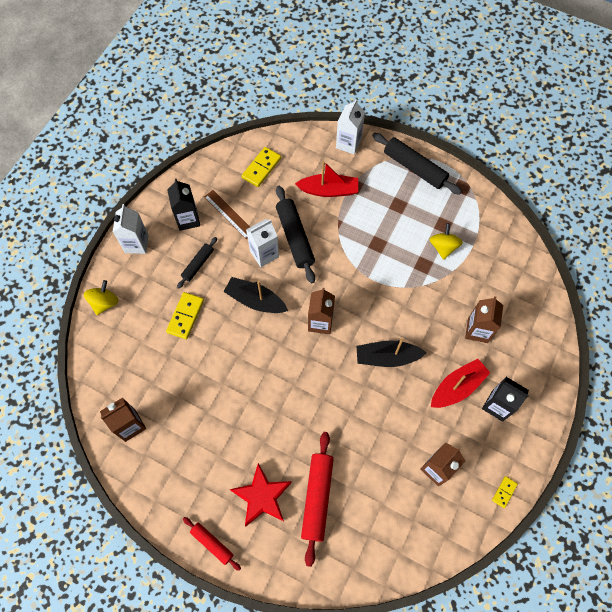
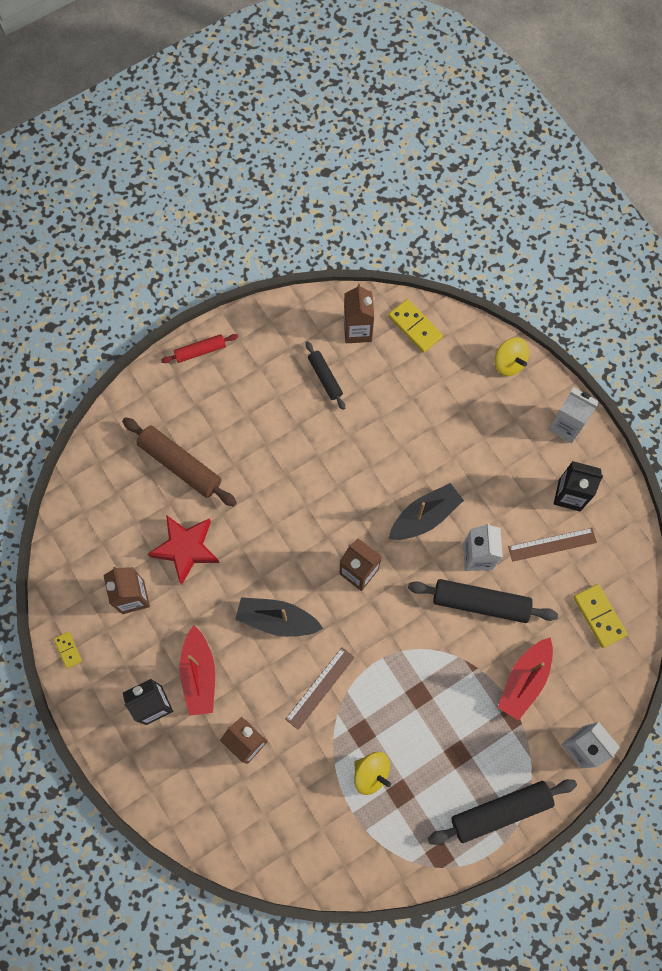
camera: 120 degrees right, 5 degrees up
yellow domino [166,292,204,339] -> yellow domino moved to [388,299,443,353]
black rolling pin [177,237,217,289] -> black rolling pin moved to [306,341,345,410]
red star [230,463,291,526] -> red star moved to [148,515,220,585]
red rolling pin [301,432,334,567] -> brown rolling pin [122,417,237,507]
black boat [357,338,427,367] -> black boat turned 105 degrees counterclockwise [235,597,323,637]
none -> brown ruler [285,647,355,730]

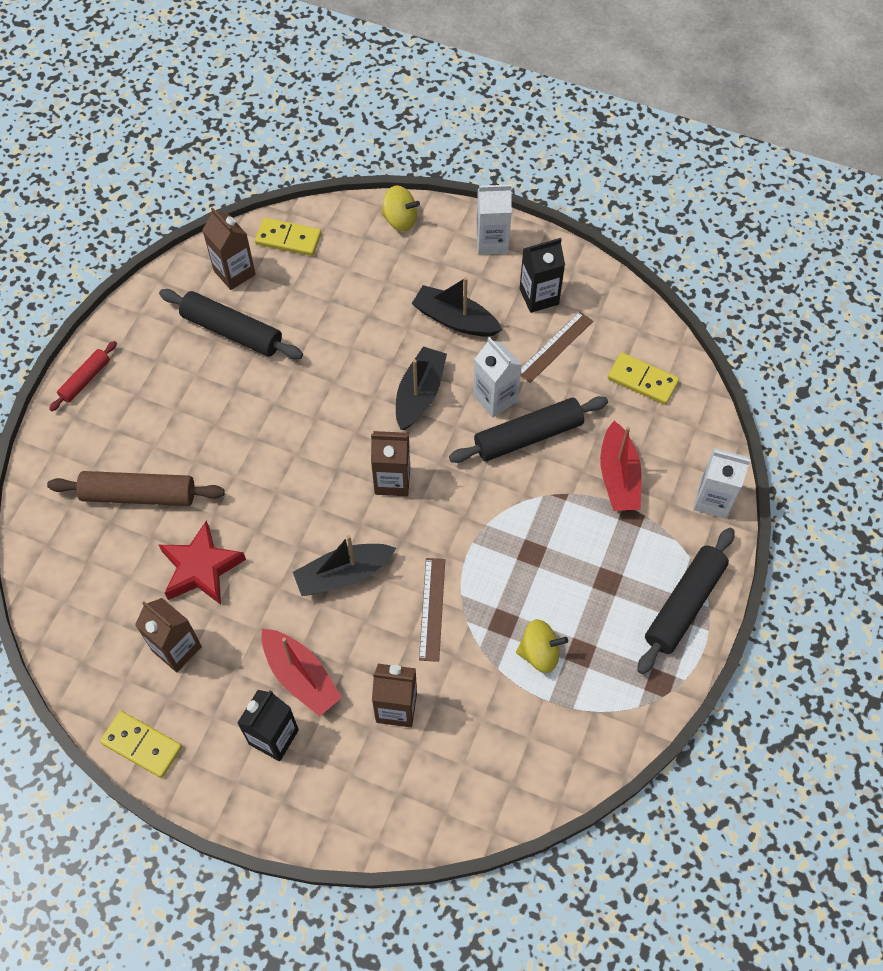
camera: 35 degrees left, 10 degrees down
yellow domino [54,631,82,669] -> yellow domino [100,711,182,778], size x1.75
black rolling pin [306,341,345,410] -> black rolling pin [159,289,303,359], size x1.74
none -> black boat [412,277,502,337]

